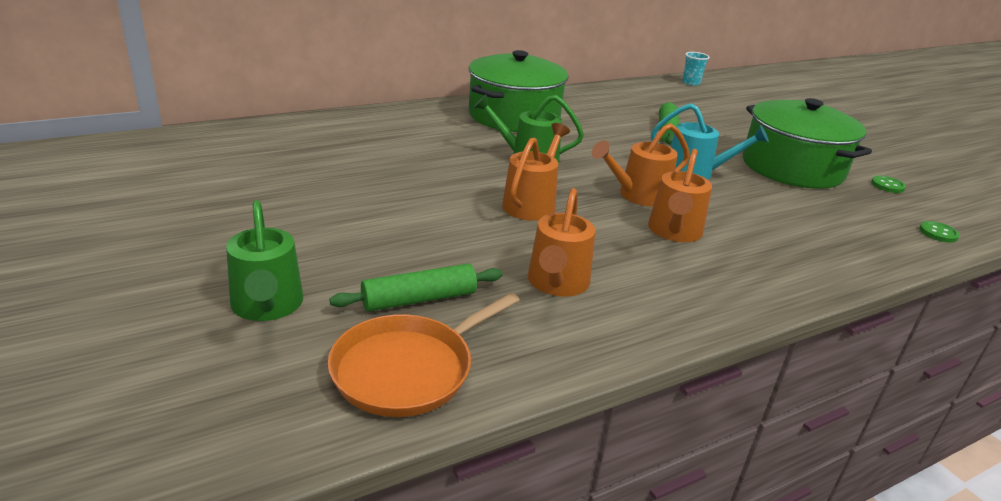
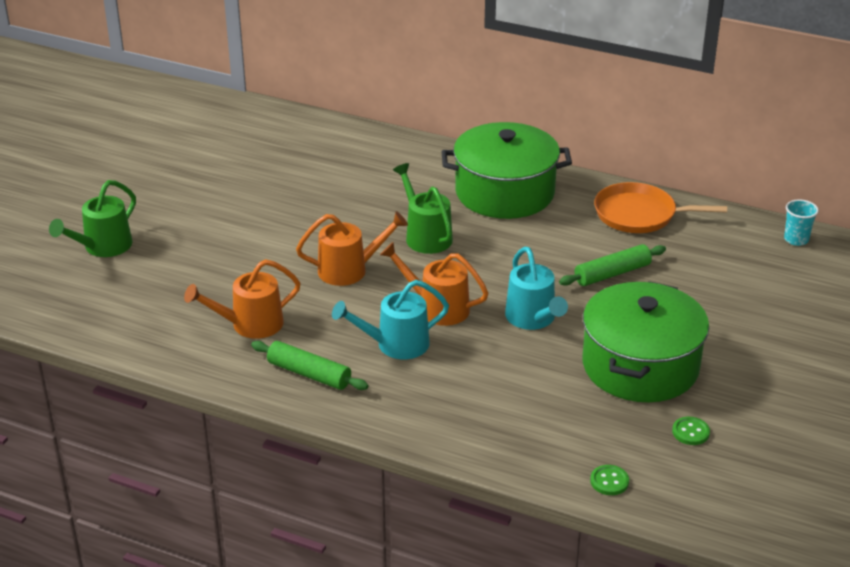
camera: 55 degrees right, 5 degrees up
orange pan [328,293,520,417] -> orange pan moved to [594,182,727,233]
green rolling pin [329,263,503,312] -> green rolling pin moved to [251,341,368,390]
orange watering can [648,149,712,242] -> turquoise watering can [332,280,449,359]

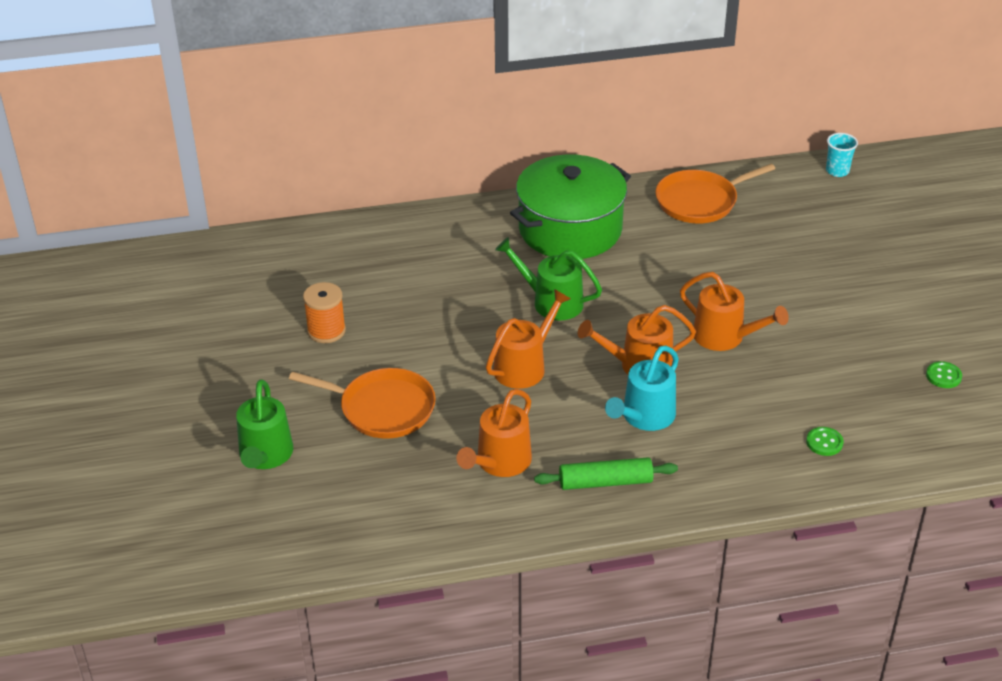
camera: 35 degrees left, 5 degrees up
turquoise watering can [505,247,568,330] -> orange watering can [680,272,789,351]
green rolling pin [559,244,666,286] -> none
green pot [583,281,709,402] -> none
green button [590,465,629,495] -> green button moved to [806,427,844,456]
none -> orange pan [289,368,436,439]
none -> orange spool [303,282,346,343]

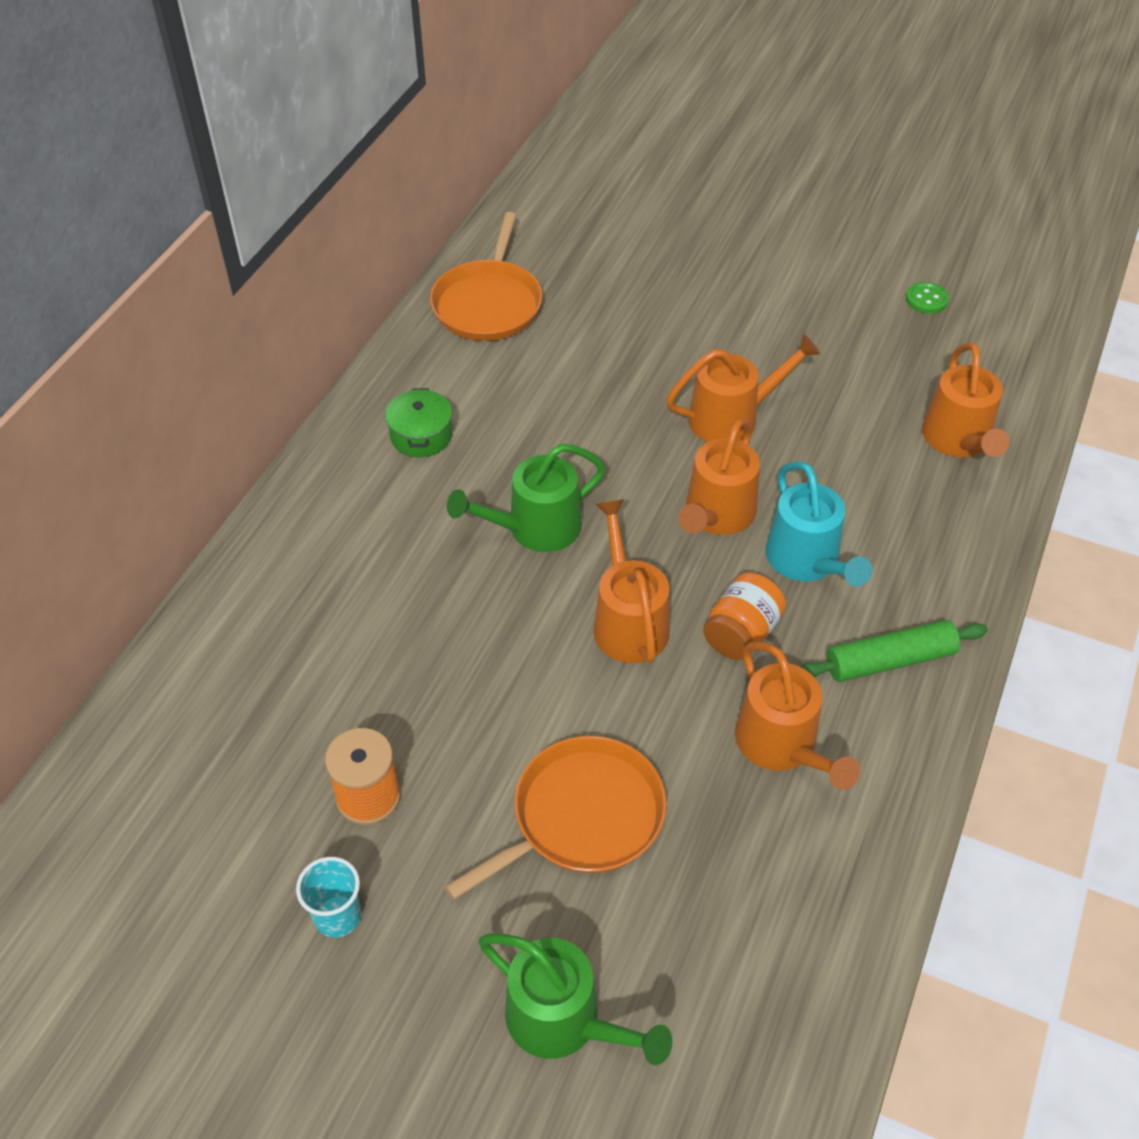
camera: 55 degrees left, 10 degrees up
green pot [510,154,631,259] -> green pot [385,388,453,457], size x0.41
green rolling pin [534,457,678,490] -> green rolling pin turned 45 degrees clockwise [801,620,988,682]
green button [806,427,844,456] -> orange watering can [922,342,1010,457]
turquoise cup [826,133,858,177] -> turquoise cup moved to [296,857,361,938]
none -> orange jar [703,573,786,660]

